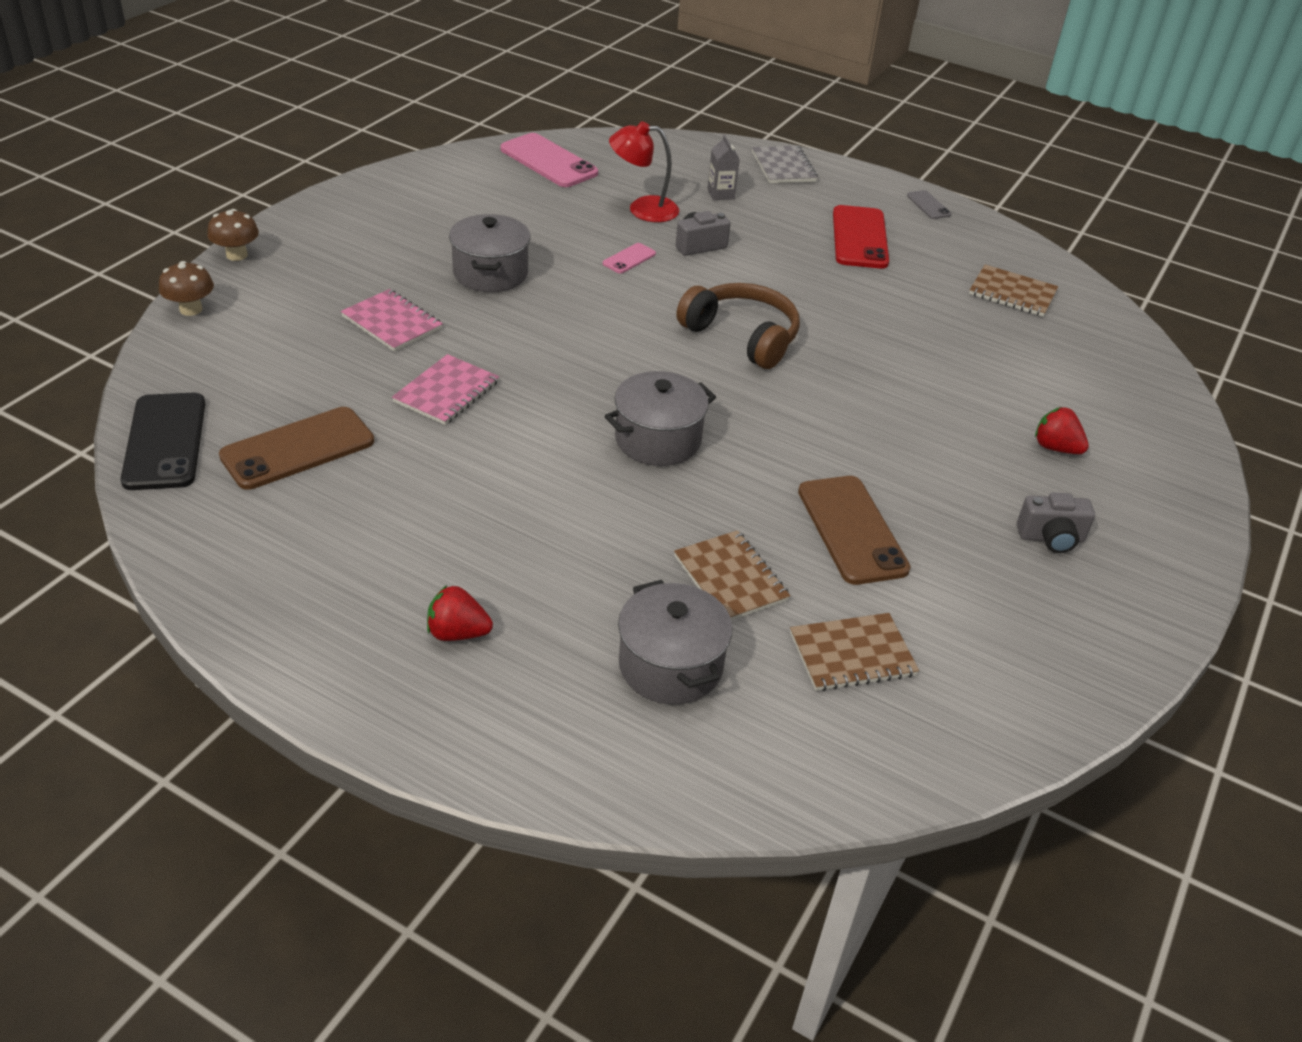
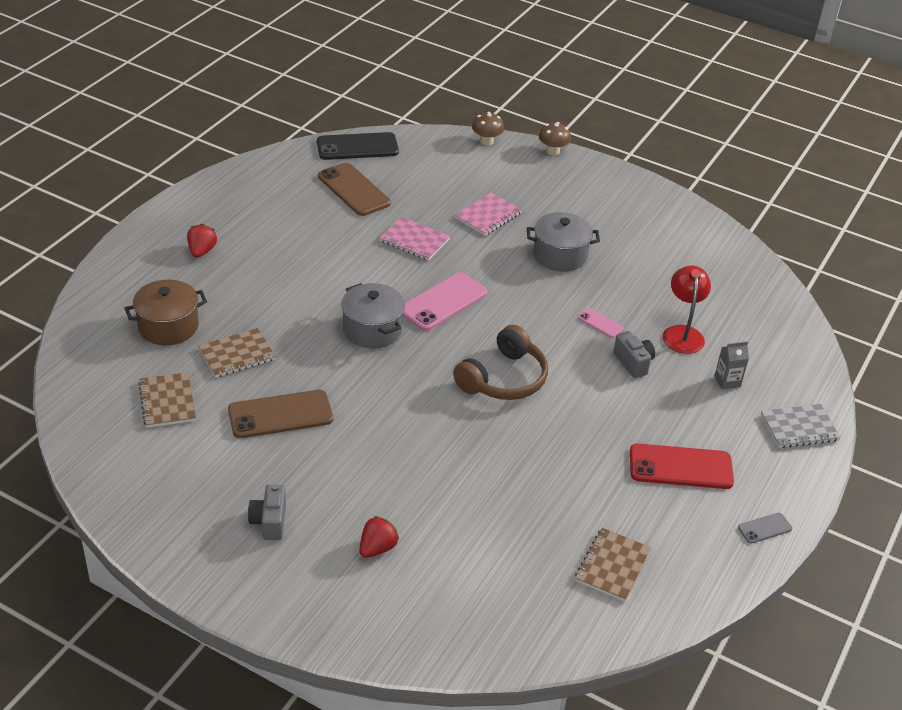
camera: 90 degrees right, 0 degrees up
pink phone [500,133,598,187] -> pink phone moved to [403,272,488,331]
grey pot [618,580,733,705] -> brown pot [125,280,207,345]

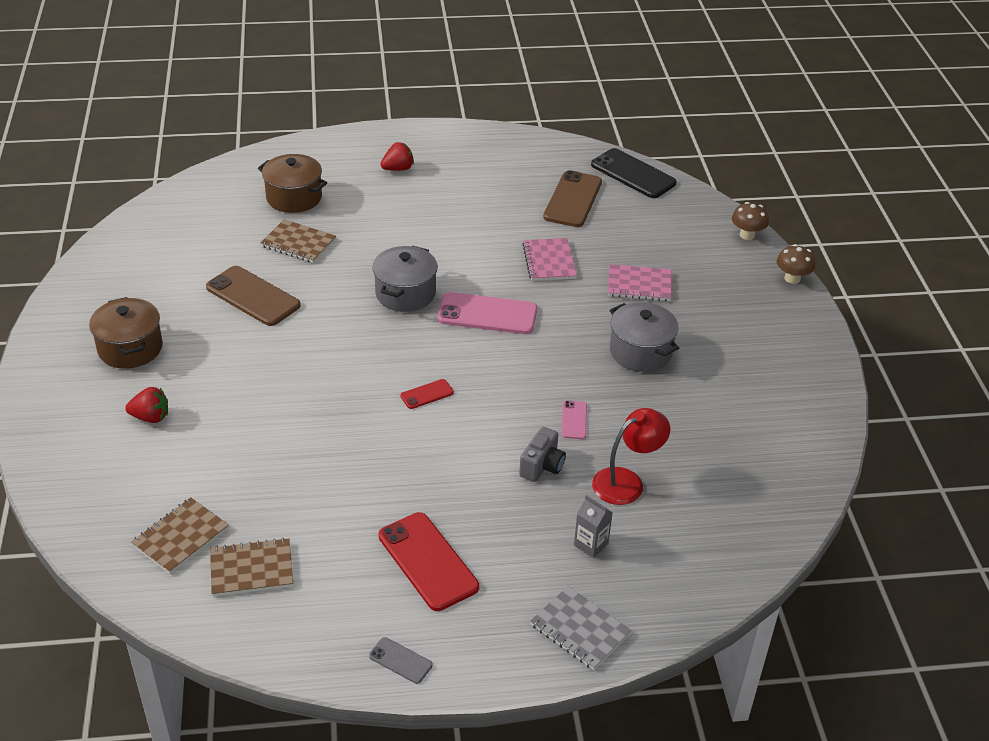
camera: 55 degrees right, 0 degrees up
brown notebook [138,372,196,428] -> brown notebook moved to [131,497,229,574]
grey camera [248,484,286,540] -> brown pot [89,297,163,369]
brown headphones [453,325,548,400] -> red phone [400,379,454,409]

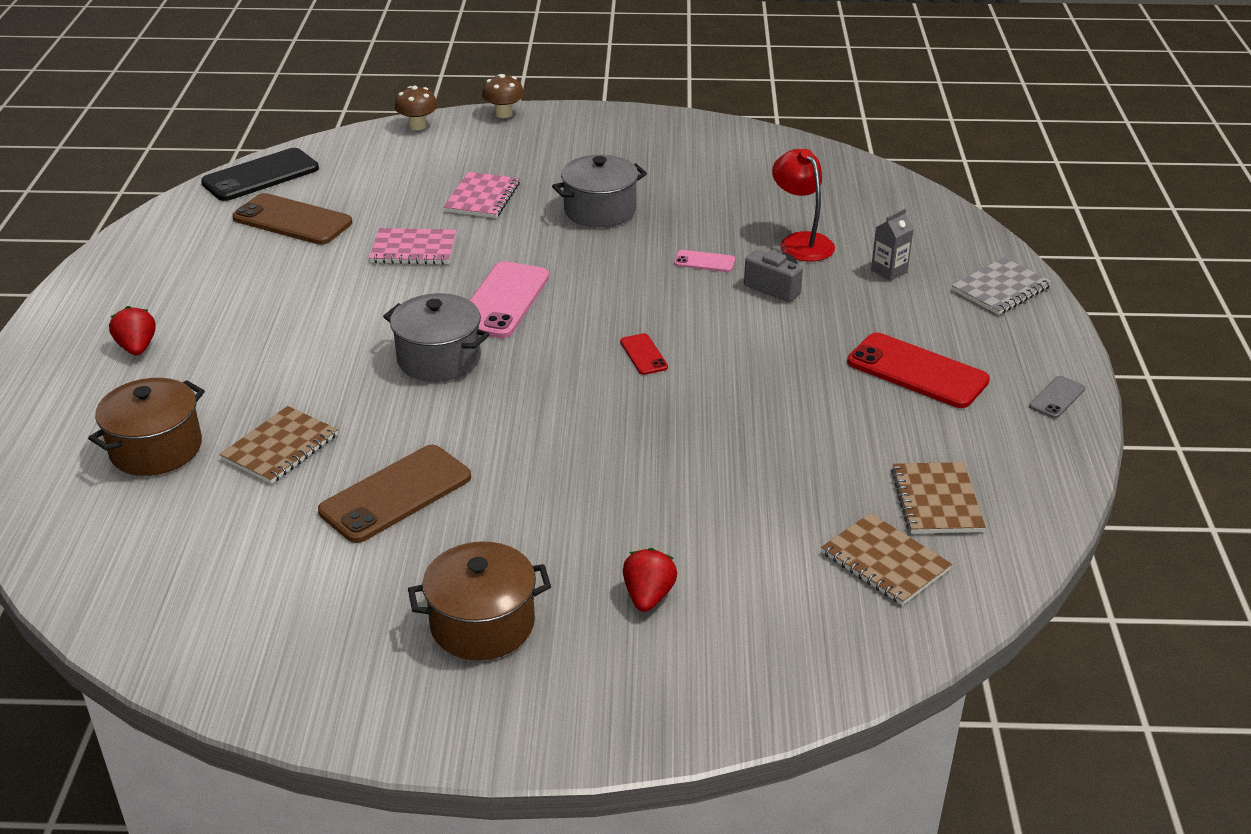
camera: 80 degrees left, 5 degrees down
red phone [378,512,479,611] -> red phone turned 60 degrees clockwise [847,333,990,408]

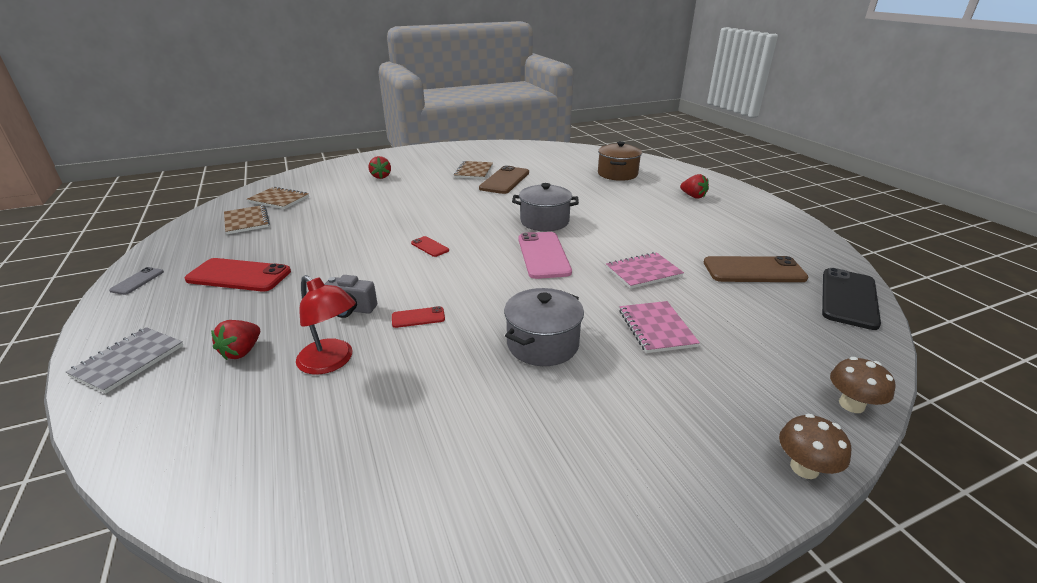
camera: 155 degrees right, 5 degrees down
brown notebook [219,406,338,484] -> brown notebook moved to [454,161,493,179]
brown pot [408,541,551,660] -> none
pink phone [674,250,735,272] -> red phone [392,306,445,328]
grey carton [871,209,914,281] -> red strawberry [211,320,260,360]

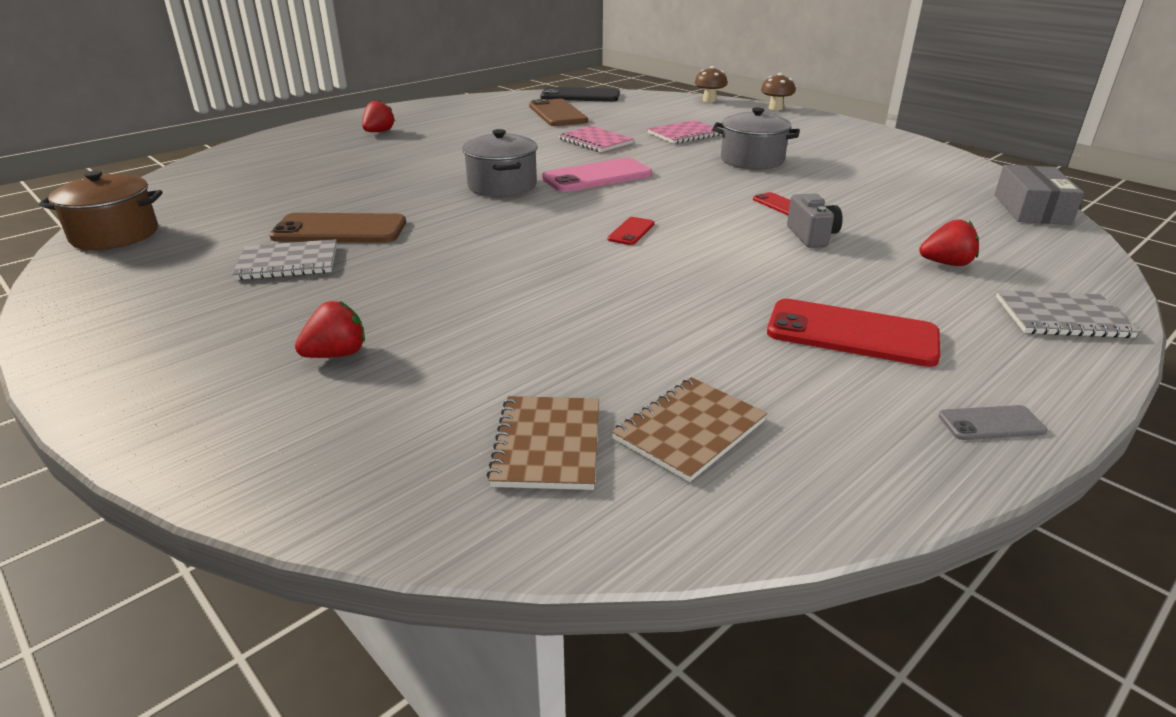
camera: 110 degrees left, 0 degrees up
red phone [185,258,291,292] -> red phone turned 60 degrees counterclockwise [767,299,940,367]
red lamp [296,275,356,375] -> none
brown notebook [454,161,493,179] -> grey notebook [232,239,337,280]
brown pot [598,141,642,181] -> brown pot moved to [38,171,163,250]
none -> grey box [995,165,1084,225]

